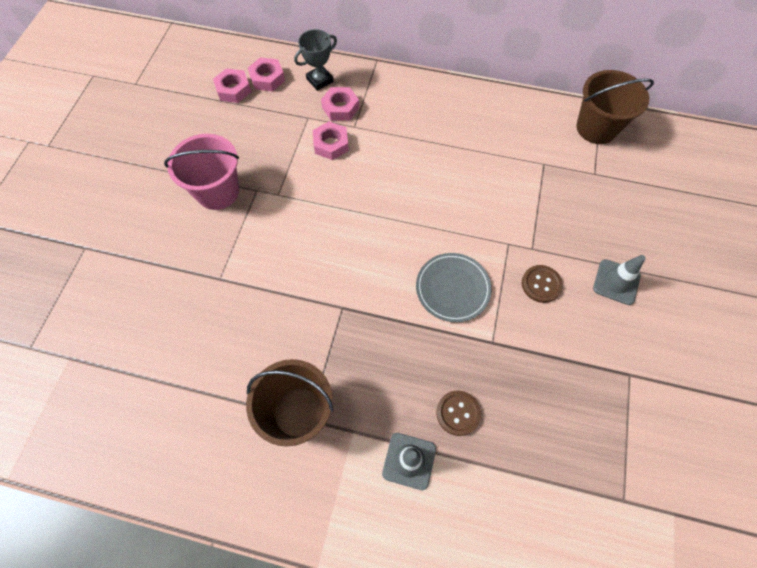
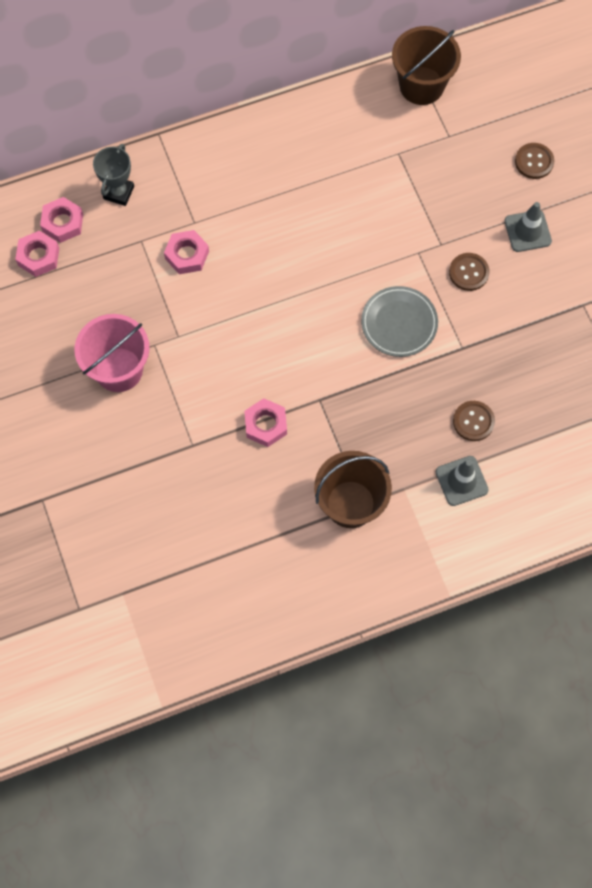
camera: 35 degrees left, 5 degrees up
pink nut [321,87,359,121] -> pink nut moved to [244,398,287,447]
none -> brown button [515,143,554,179]

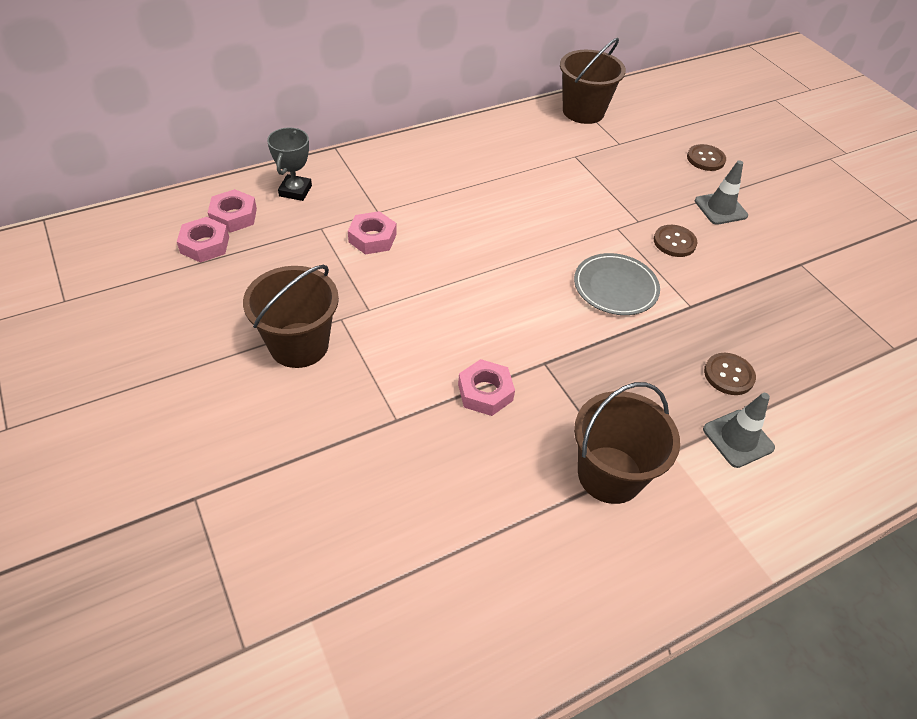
camera: 10 degrees left, 20 degrees down
pink bucket [74,314,149,392] -> brown bucket [243,265,339,368]

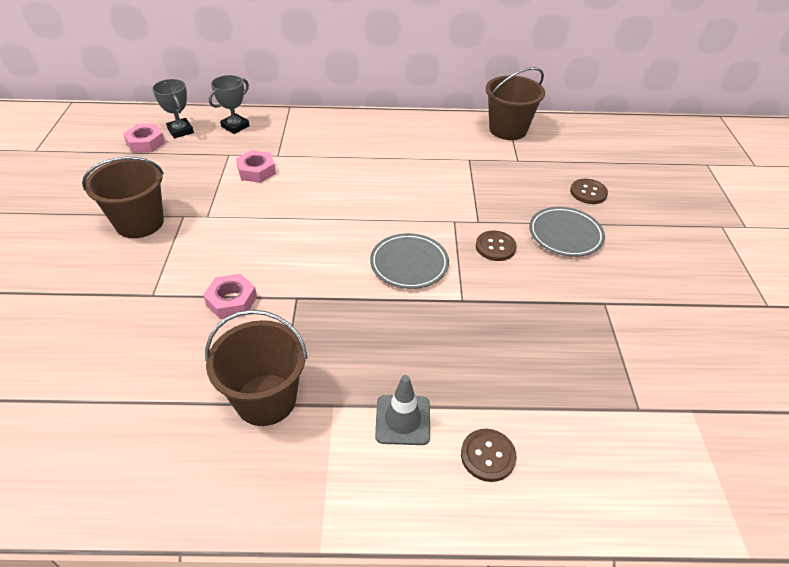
camera: 30 degrees right, 5 degrees down
pink nut [208,189,257,233] -> grey trophy [152,79,194,138]
grey traffic cone [695,160,748,225] -> grey plate [529,207,605,257]
brown button [704,353,756,395] -> brown button moved to [461,429,516,482]

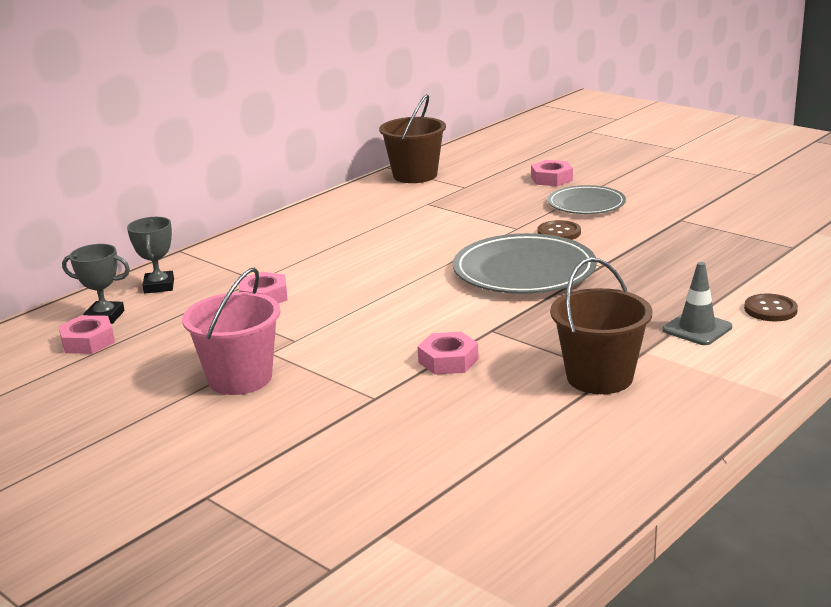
camera: 45 degrees left, 20 degrees down
brown bucket [82,157,164,238] -> pink bucket [182,268,280,395]
grey plate [370,233,449,289] -> grey plate [453,233,597,294], size x1.63
brown button [570,179,608,204] -> pink nut [531,160,573,186]

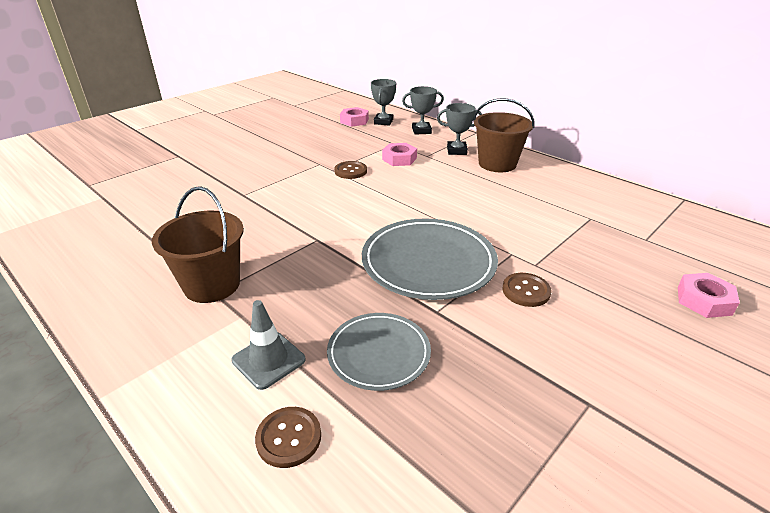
camera: 90 degrees right, 10 degrees up
pink bucket [182,268,280,395] -> none
brown bucket [379,94,446,183] -> brown bucket moved to [473,98,535,172]
pink nut [417,332,479,375] -> none
grey plate [548,185,626,214] -> grey plate moved to [327,313,431,391]
none -> brown button [334,161,367,179]
none -> grey trophy [437,103,482,155]

